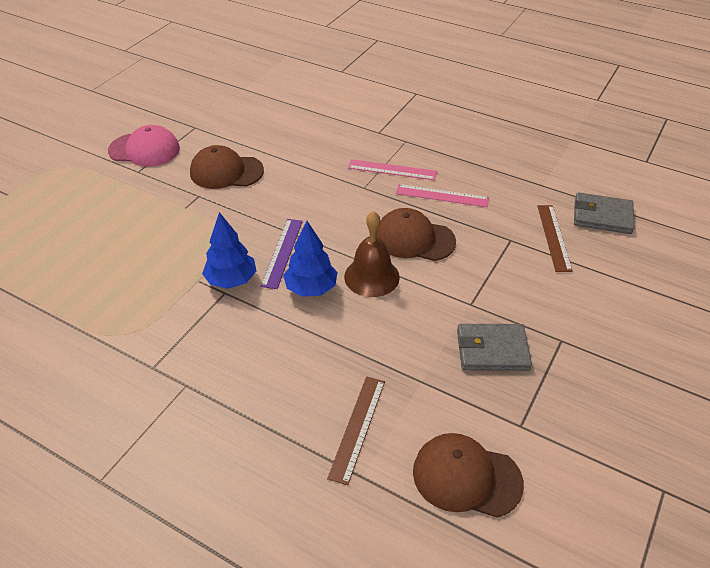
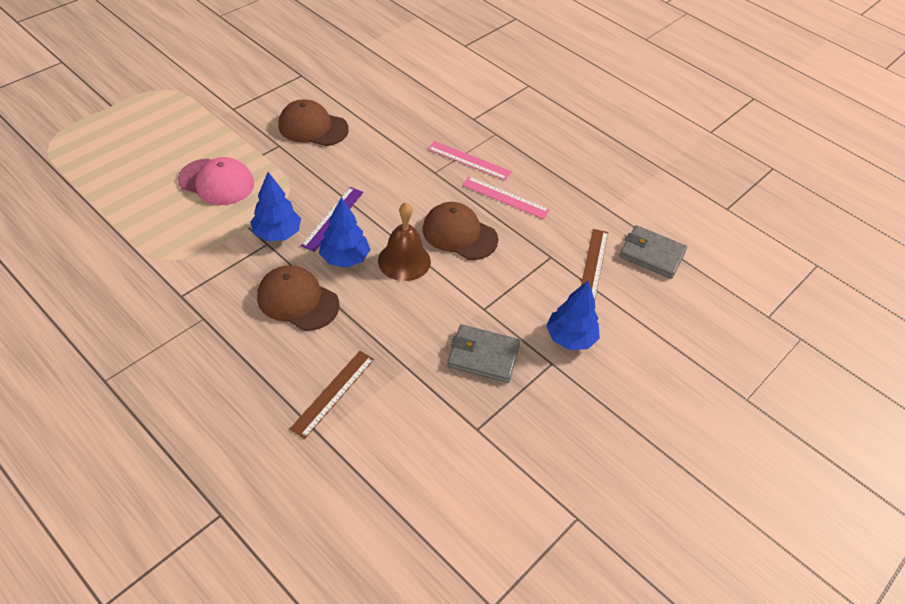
camera: 10 degrees right, 5 degrees up
pink cap [108,125,180,167] -> pink cap moved to [178,157,254,205]
brown cap [413,433,524,518] -> brown cap moved to [257,265,340,331]
none -> blue tree [546,281,600,350]

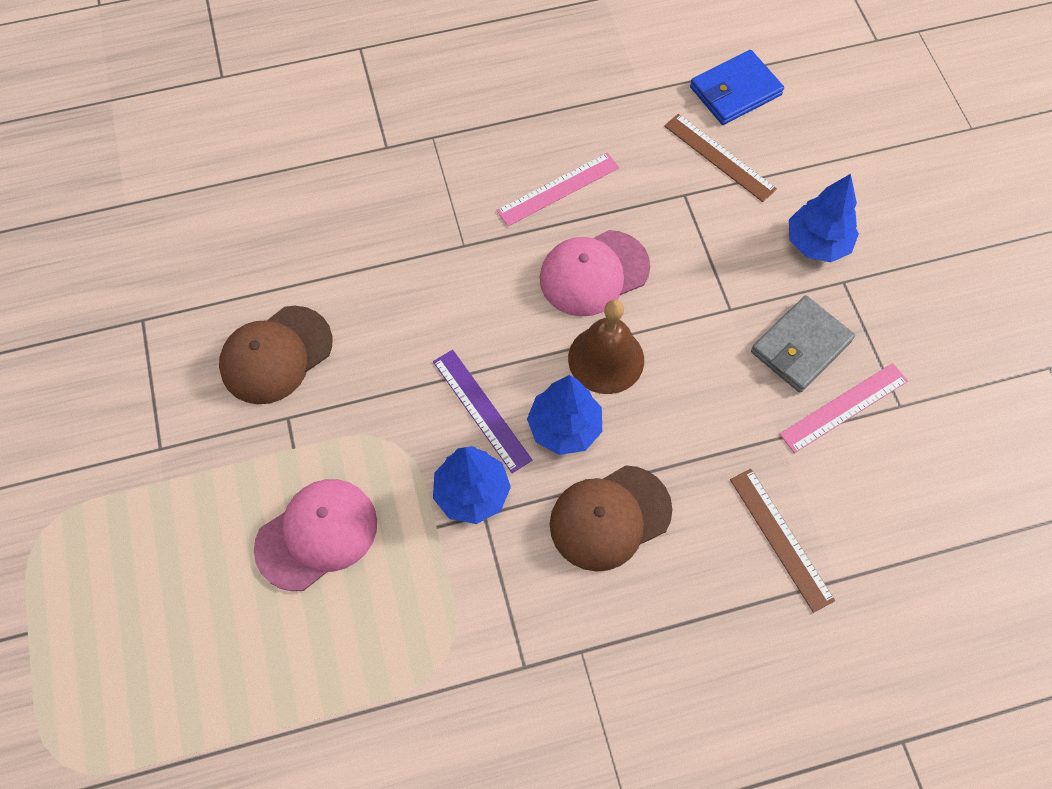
camera: 55 degrees left, 15 degrees up
brown cap [422,202,498,260] -> pink cap [539,230,650,317]
pink ruler [428,141,512,180] -> pink ruler moved to [780,363,908,453]
grey wallet [619,225,687,279] -> blue wallet [690,50,784,125]

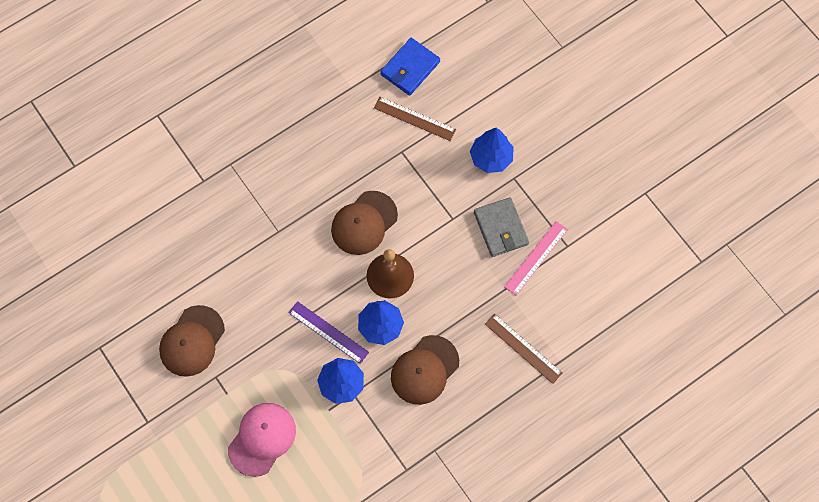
camera: 20 degrees left, 5 degrees up
pink ruler [496,153,619,226] -> none
pink cap [539,230,650,317] -> brown cap [331,191,398,255]
grey wallet [751,296,855,392] -> grey wallet turned 45 degrees counterclockwise [474,197,529,257]

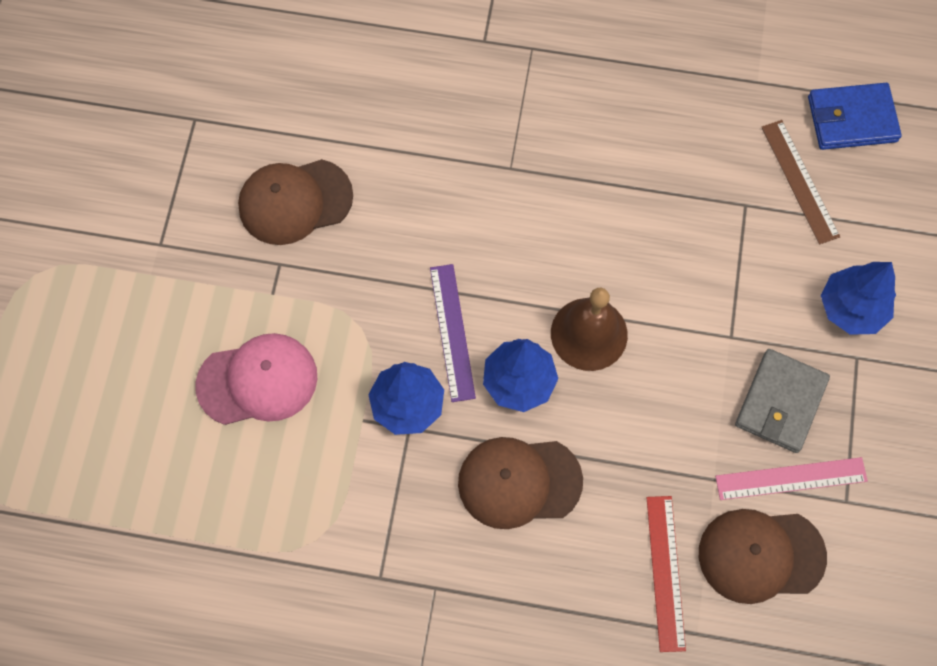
camera: 45 degrees right, 0 degrees up
brown cap [331,191,398,255] -> brown cap moved to [699,509,827,604]
brown ruler [485,314,562,384] -> red ruler [647,496,686,652]

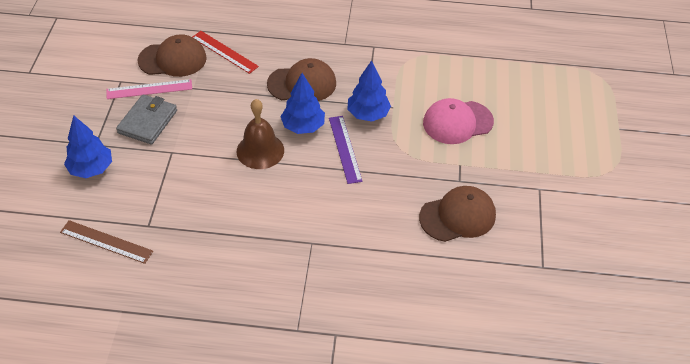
camera: 175 degrees right, 20 degrees down
red ruler [647,496,686,652] -> red ruler turned 45 degrees counterclockwise [193,31,259,74]
brown ruler [761,120,840,245] -> brown ruler turned 45 degrees counterclockwise [60,220,153,264]
blue wallet [808,83,902,150] -> none

